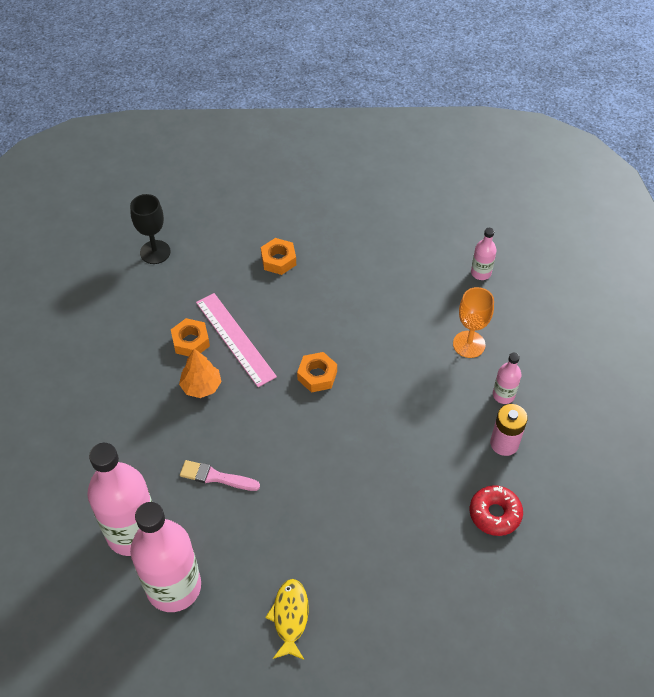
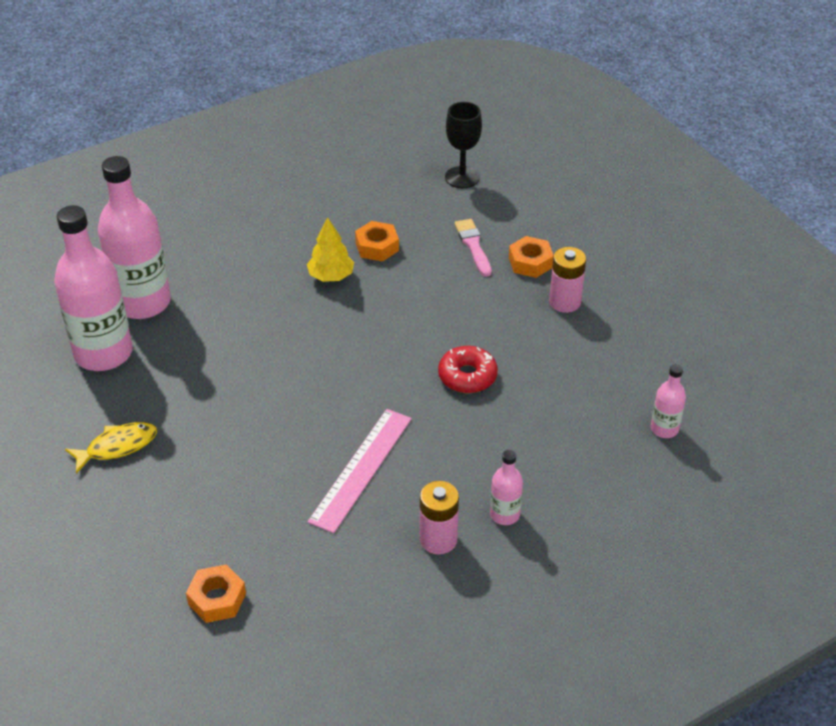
camera: 60 degrees right, 10 degrees down
orange tree [179,349,222,398] -> yellow tree [307,217,354,282]
pink brush [180,460,260,491] -> pink brush moved to [454,219,492,277]
pink ruler [196,293,277,387] -> pink ruler moved to [308,409,412,533]
orange nut [297,352,337,393] -> orange nut moved to [186,565,246,623]
orange goblet [453,287,494,358] -> none
red donut [470,485,523,536] -> red donut moved to [438,346,498,393]
none -> pink battery [549,247,586,313]

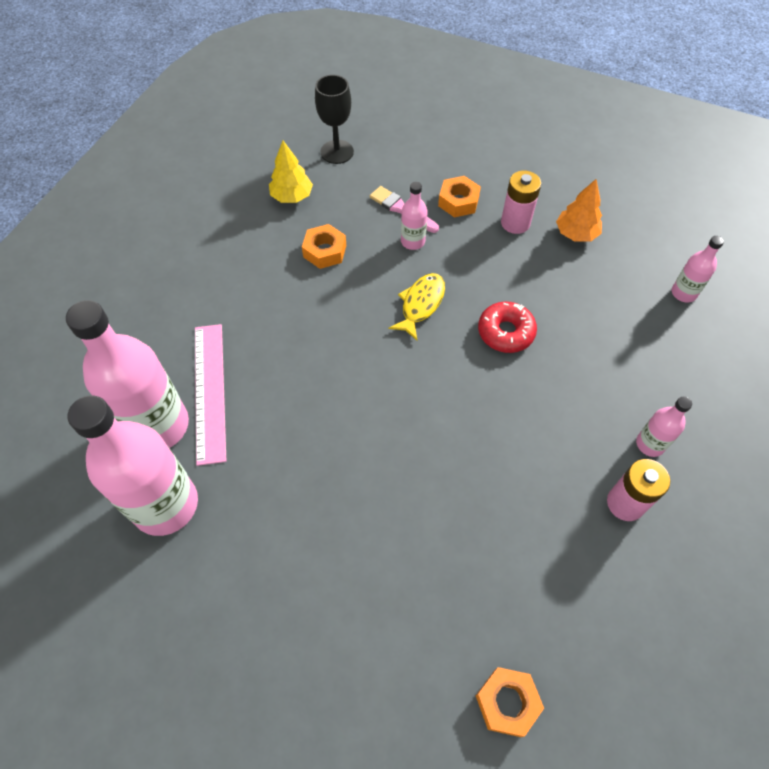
camera: 35 degrees left, 15 degrees up
yellow fish [65,422,157,474] -> yellow fish moved to [389,273,445,340]
yellow tree [307,217,354,282] -> yellow tree moved to [269,141,313,203]
pink ruler [308,409,412,533] -> pink ruler moved to [195,324,226,466]
none -> pink bottle [401,182,428,250]
none -> orange tree [556,179,602,242]

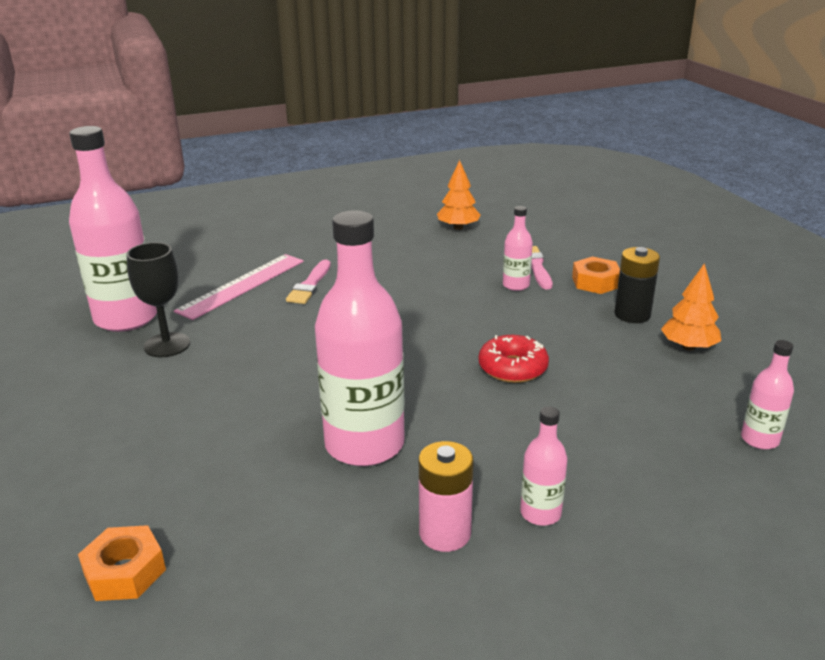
camera: 45 degrees right, 30 degrees down
pink bottle [66,300,189,448] -> pink bottle moved to [315,210,405,466]
yellow tree [269,141,313,203] -> orange tree [437,160,481,230]
orange nut [302,224,346,269] -> none
black goblet [315,75,354,164] -> black goblet moved to [126,242,190,357]
yellow fish [389,273,445,340] -> none
pink battery [501,171,541,234] -> black battery [614,247,660,323]
none -> pink brush [286,260,331,304]

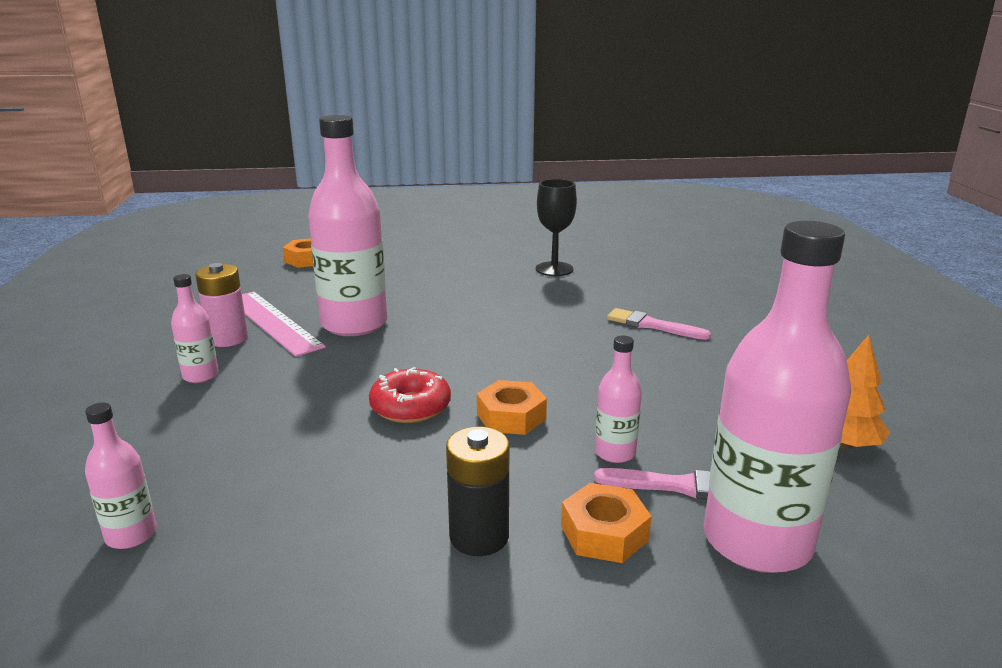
camera: 105 degrees right, 5 degrees down
pink bottle [69,126,157,332] -> pink bottle moved to [704,221,851,573]
pink ruler [174,254,304,320] -> pink ruler moved to [242,291,326,357]
orange tree [661,263,721,351] -> none
none -> orange nut [477,380,547,435]

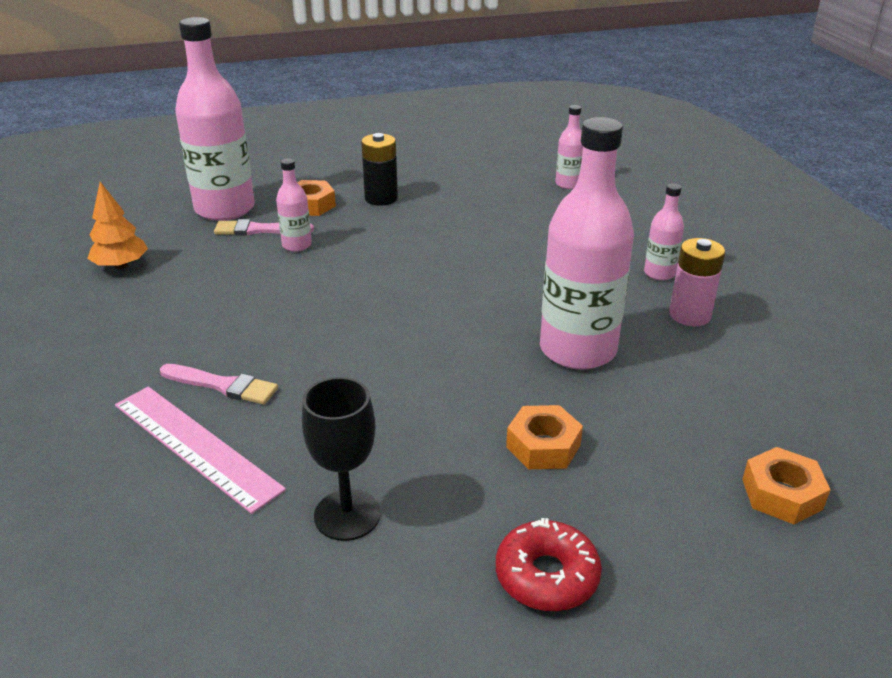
camera: 170 degrees right, 10 degrees up
pink ruler [242,291,326,357] -> pink ruler moved to [115,387,286,514]
red donut [369,367,451,423] -> red donut moved to [496,518,602,611]
orange nut [477,380,547,435] -> orange nut moved to [506,405,583,469]

